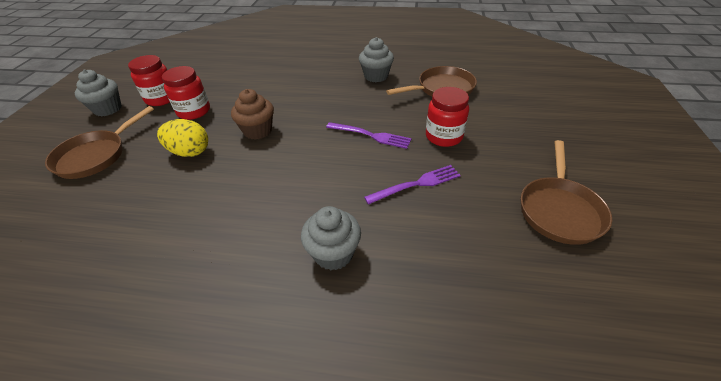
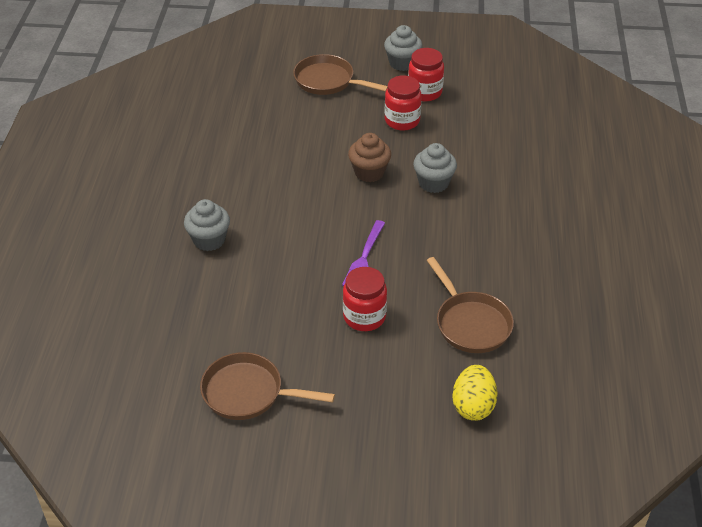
camera: 85 degrees right, 0 degrees up
yellow egg [157,119,208,157] -> yellow egg moved to [452,365,497,421]
grey cupcake [359,37,394,82] -> grey cupcake moved to [413,143,457,193]
purple fork [364,165,461,204] -> none

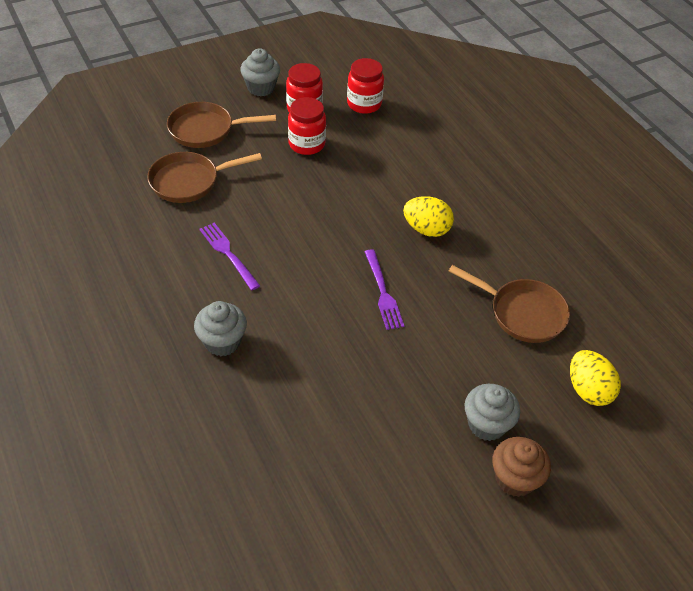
camera: 35 degrees left, 5 degrees up
brown pan [200,352,335,420] -> brown pan moved to [147,152,262,203]
red jar [343,267,387,331] -> red jar moved to [347,58,384,114]
brown cupcake [348,133,391,182] -> brown cupcake moved to [492,437,551,497]
grey cupcake [413,143,457,193] -> grey cupcake moved to [464,384,520,441]
none -> purple fork [200,223,260,290]
none -> yellow egg [403,196,454,237]

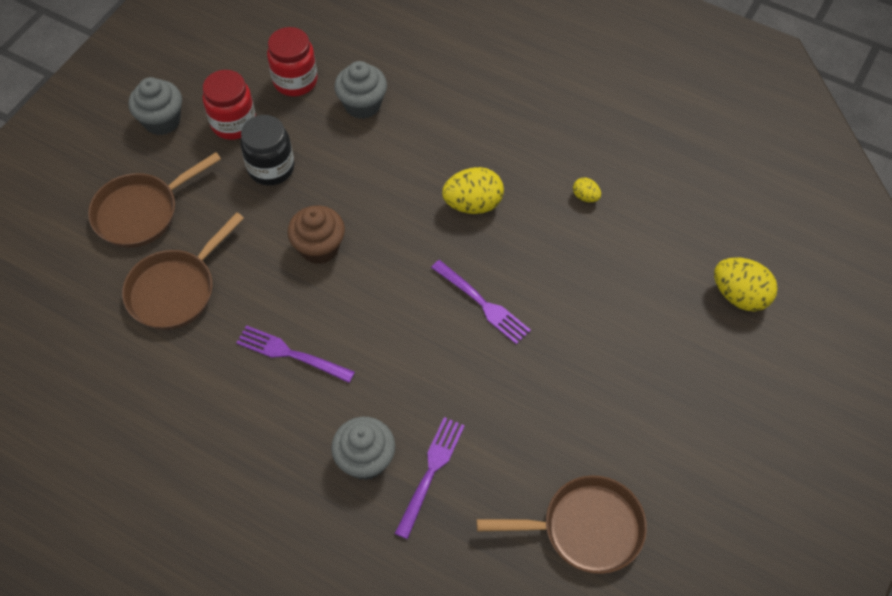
camera: 30 degrees left, 10 degrees up
red jar [288,97,326,155] -> black jar [240,115,294,186]
brown pan [449,265,570,343] -> brown pan moved to [477,475,647,574]
grey cupcake [464,384,520,441] -> grey cupcake moved to [334,61,387,119]
brown cupcake [492,437,551,497] -> brown cupcake moved to [288,206,345,264]
none -> purple fork [394,417,465,539]
none -> yellow egg [573,178,601,202]

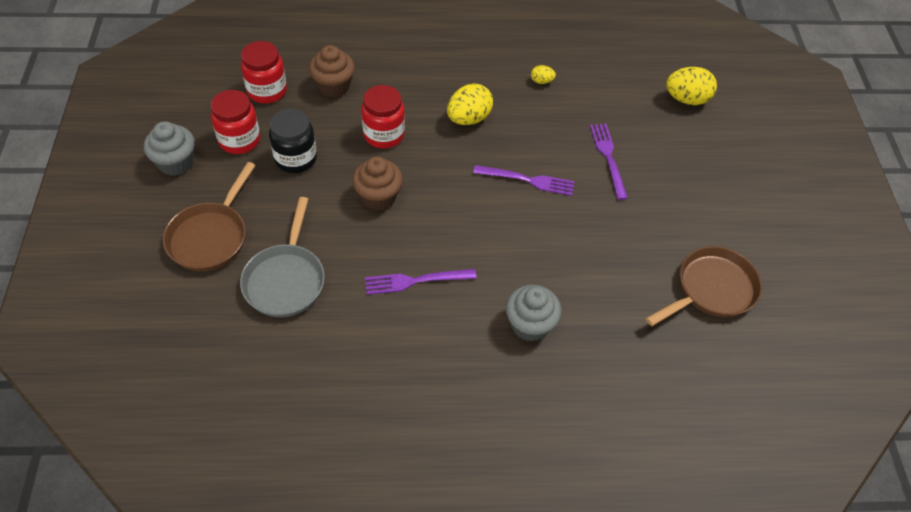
camera: 35 degrees left, 5 degrees down
brown pan [122,213,244,330] -> grey pan [240,197,325,317]
grey cupcake [334,61,387,119] -> brown cupcake [309,45,355,98]
purple fork [394,417,465,539] -> purple fork moved to [590,124,628,200]
none -> red jar [361,85,405,149]

